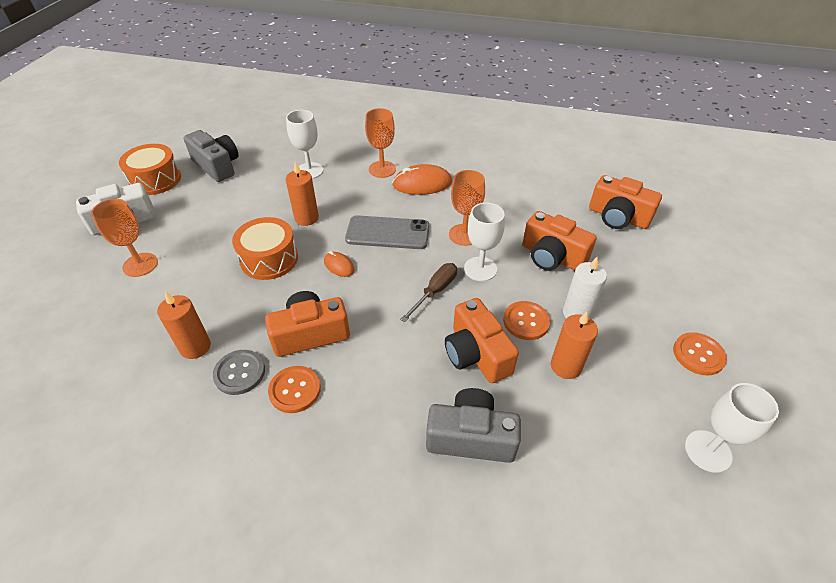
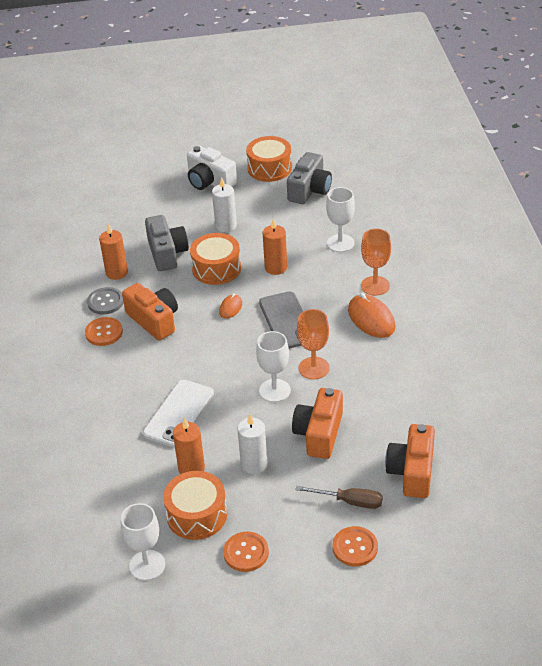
camera: 70 degrees right, 5 degrees down
orange goblet [91,199,158,277] -> none
brown screwdriver [400,263,457,322] -> brown screwdriver moved to [295,486,383,509]
grey camera [426,388,521,463] -> grey camera moved to [145,215,189,271]
orange camera [445,298,519,383] -> white phone [143,380,214,447]
orange button [503,301,550,340] -> orange button moved to [333,526,378,566]
none -> orange drum [163,471,227,540]
none -> white candle [212,177,237,232]

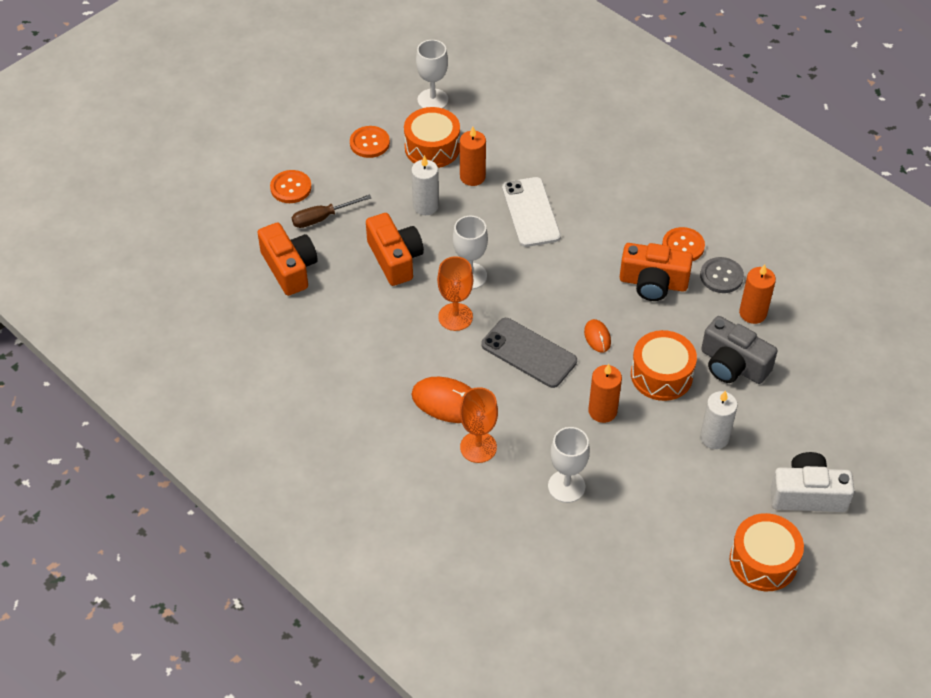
camera: 140 degrees right, 10 degrees up
grey camera [287,152,332,204] -> none

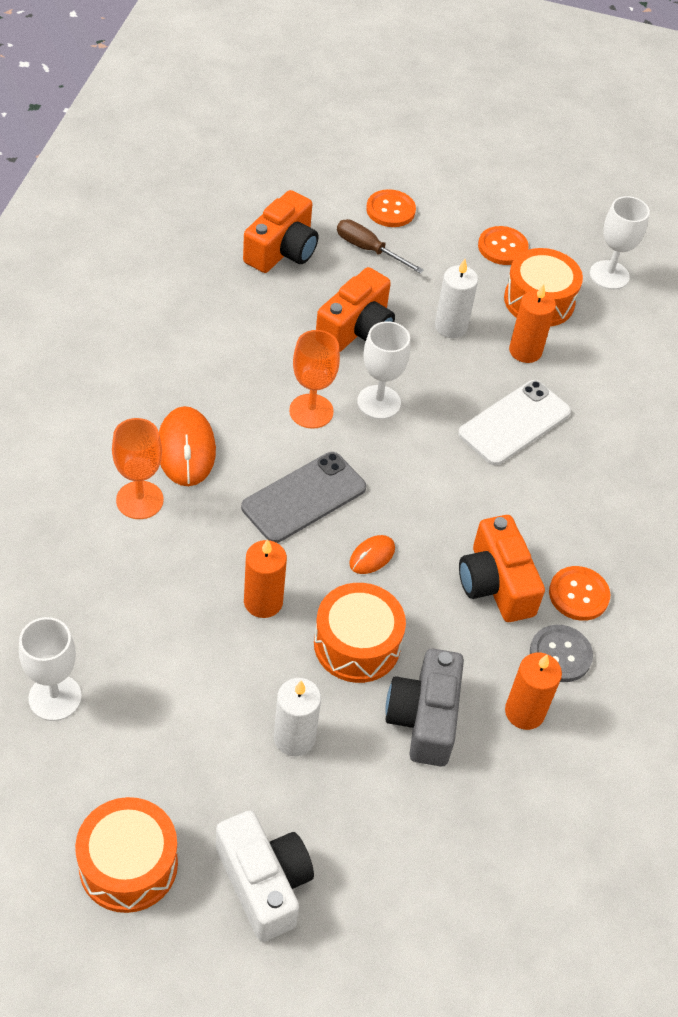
camera: 55 degrees right, 0 degrees up
grey phone [481,318,577,388] -> grey phone turned 45 degrees clockwise [241,452,366,543]
white goblet [548,427,590,503] -> white goblet moved to [19,617,82,721]

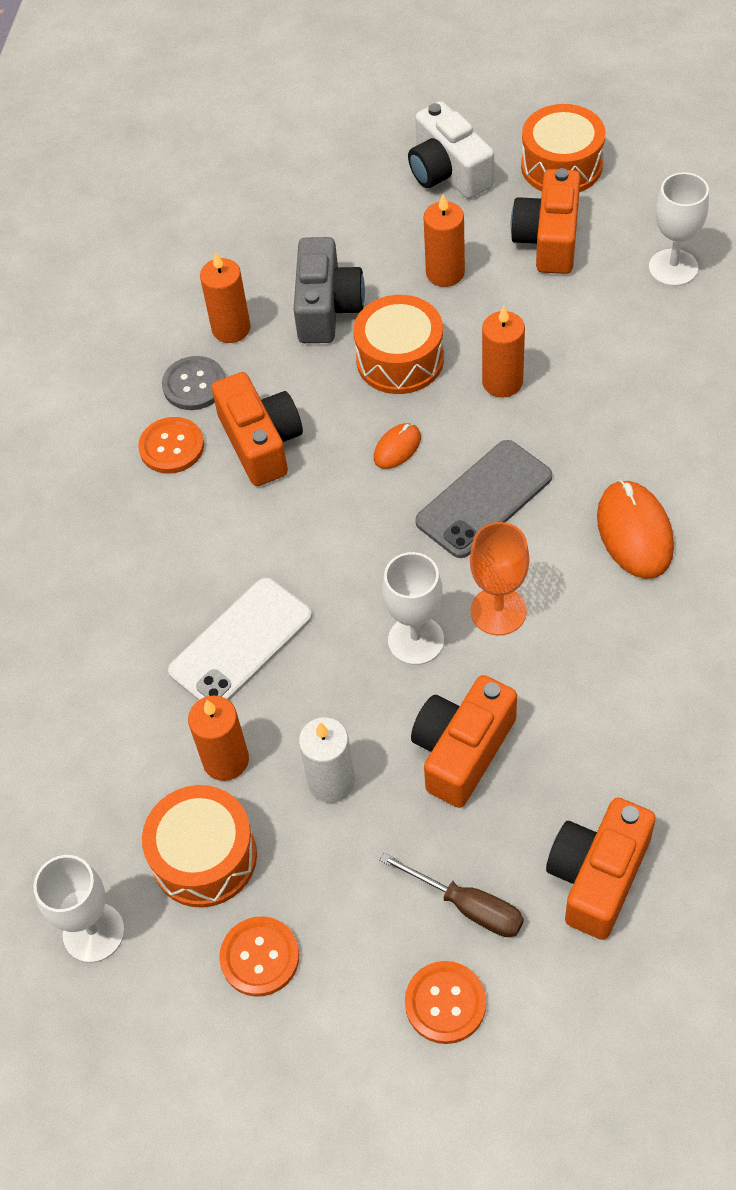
camera: 175 degrees left, 5 degrees up
orange goblet [112,418,164,519] -> none
white candle [274,678,321,756] -> orange candle [424,194,465,287]
none -> orange camera [511,168,580,274]

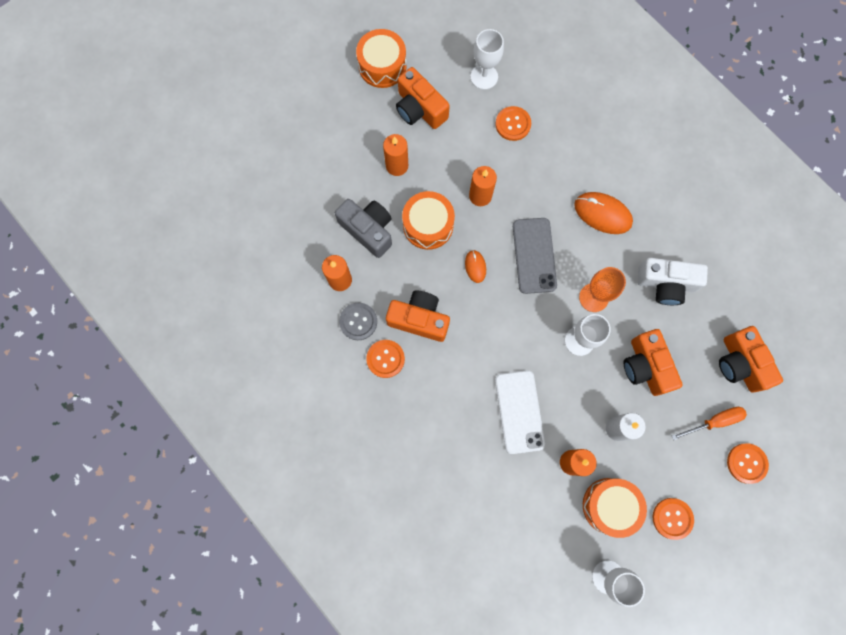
camera: 55 degrees left, 20 degrees up
brown screwdriver [379,853,524,937] -> orange screwdriver [672,407,747,440]
white camera [408,101,494,199] -> white camera moved to [637,258,708,305]
none -> orange button [495,106,531,141]

